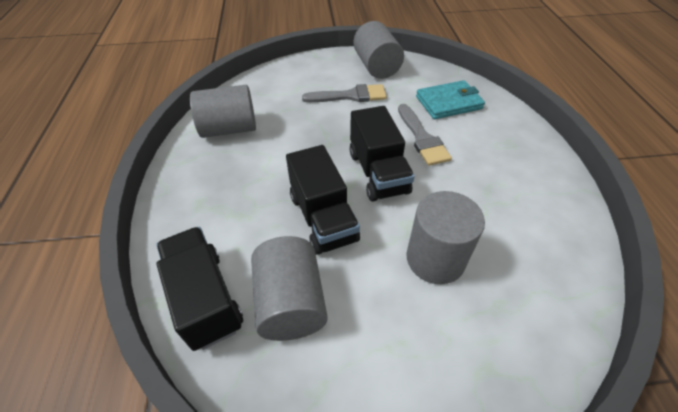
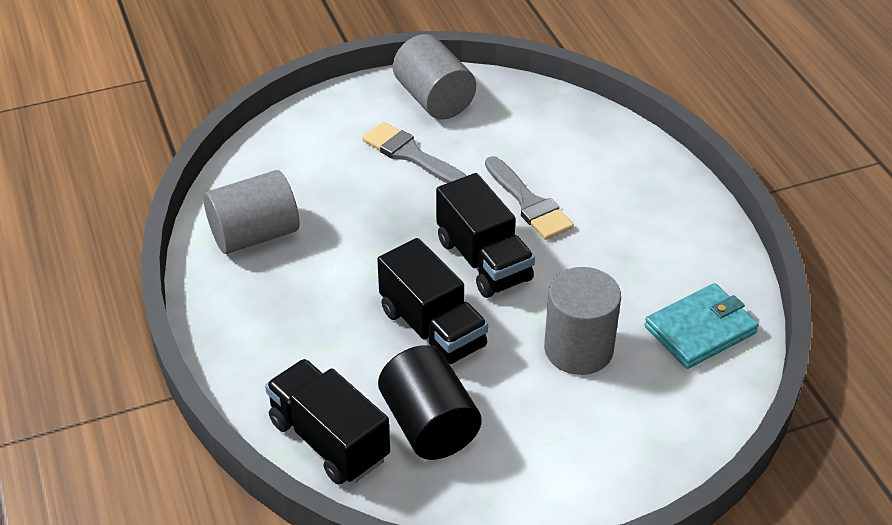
camera: 15 degrees left, 5 degrees down
grey cylinder [251,236,328,341] -> black cylinder [378,345,482,460]
grey brush [302,84,387,102] -> grey brush turned 120 degrees counterclockwise [362,122,467,183]
turquoise wallet [416,80,485,119] -> turquoise wallet moved to [644,283,759,369]

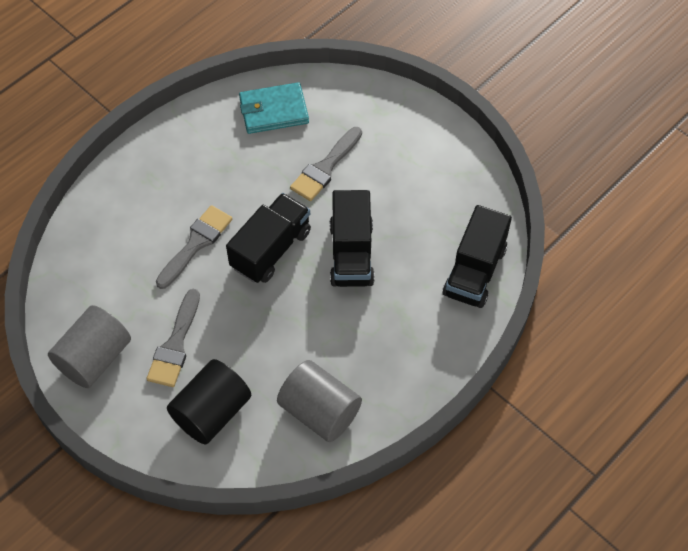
camera: 115 degrees left, 15 degrees up
black truck [377,238,488,364] -> black truck turned 150 degrees clockwise [330,190,375,287]
black cylinder [378,345,482,460] -> black cylinder moved to [167,359,251,445]
grey cylinder [544,267,621,375] -> grey brush [290,127,362,201]
turquoise wallet [644,283,759,369] -> turquoise wallet turned 45 degrees counterclockwise [239,82,309,134]

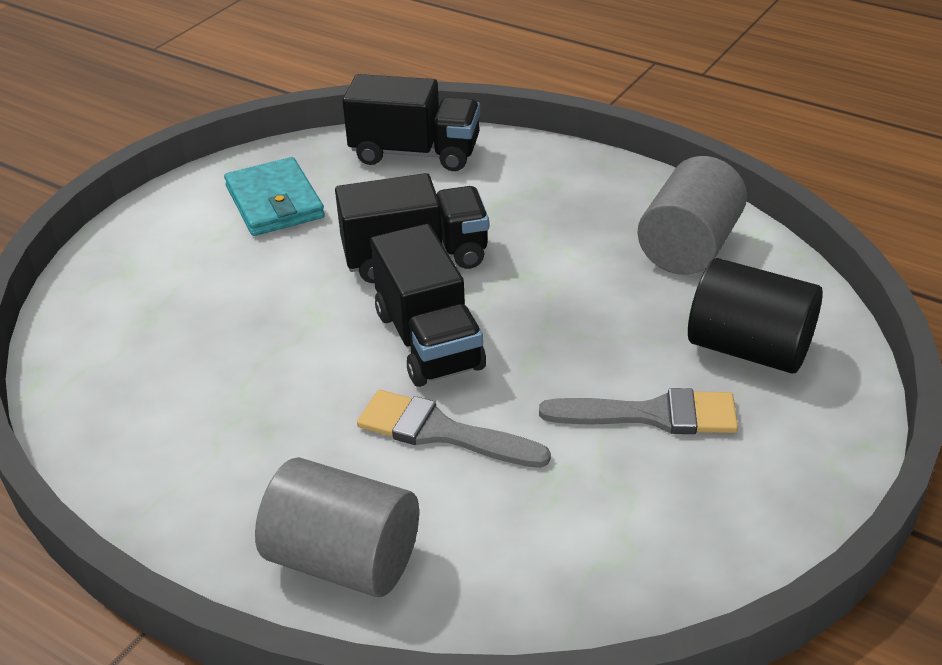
camera: 100 degrees left, 20 degrees down
grey cylinder [48,305,131,388] -> grey cylinder moved to [255,457,419,597]
black truck [226,193,311,283] -> black truck turned 135 degrees counterclockwise [370,224,486,387]
turquoise wallet [239,82,309,134] -> turquoise wallet moved to [224,157,325,236]
grey brush [290,127,362,201] -> none

